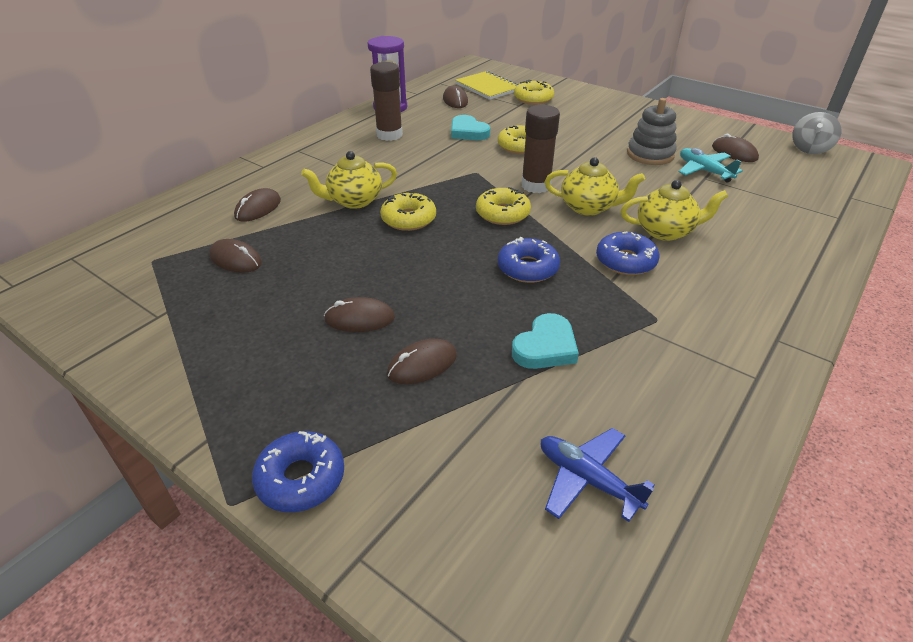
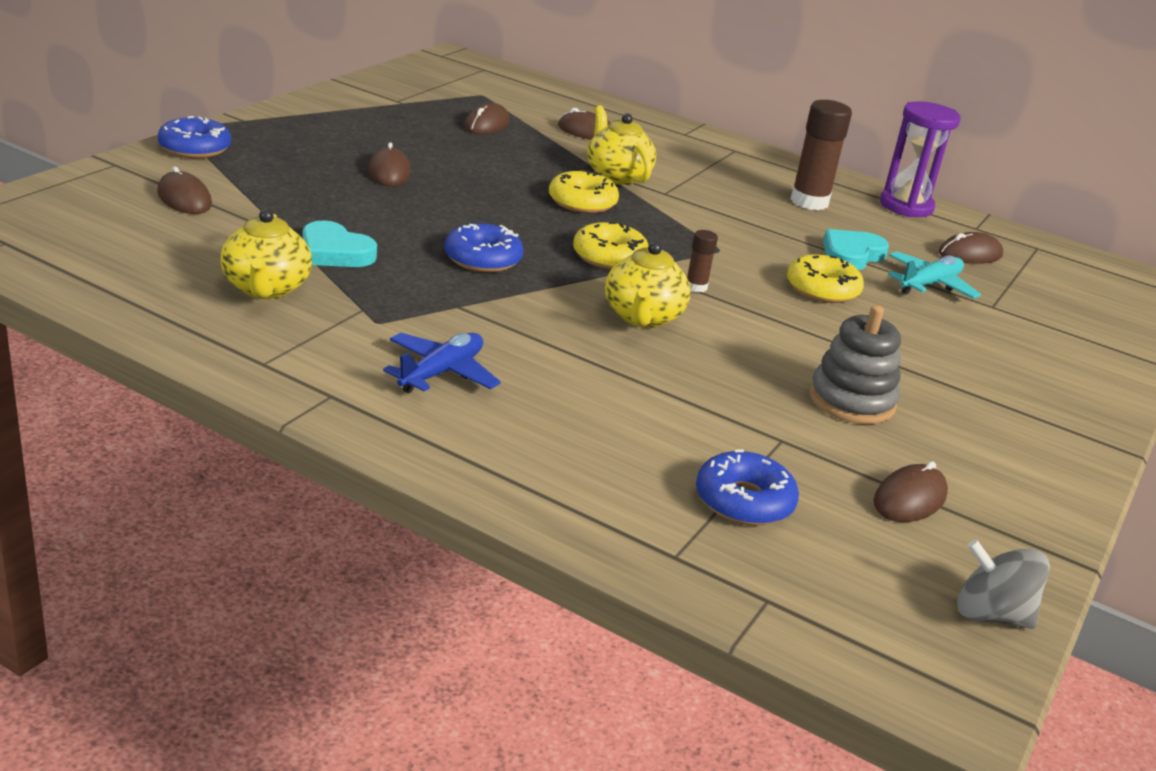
camera: 80 degrees right, 10 degrees down
brown mouse [387,339,457,384] -> brown mouse moved to [157,166,212,214]
yellow notebook [455,71,519,100] -> none
yellow donut [514,80,554,105] -> none
brown glue stick [521,105,560,193] -> brown glue stick [687,230,718,293], size x0.49
blue plane [541,428,655,522] -> blue plane moved to [383,333,501,394]
blue donut [596,231,660,275] -> blue donut moved to [696,449,799,526]
yellow teapot [621,180,728,241] -> yellow teapot moved to [220,209,312,299]
turquoise plane [679,148,743,183] -> turquoise plane moved to [888,251,981,299]

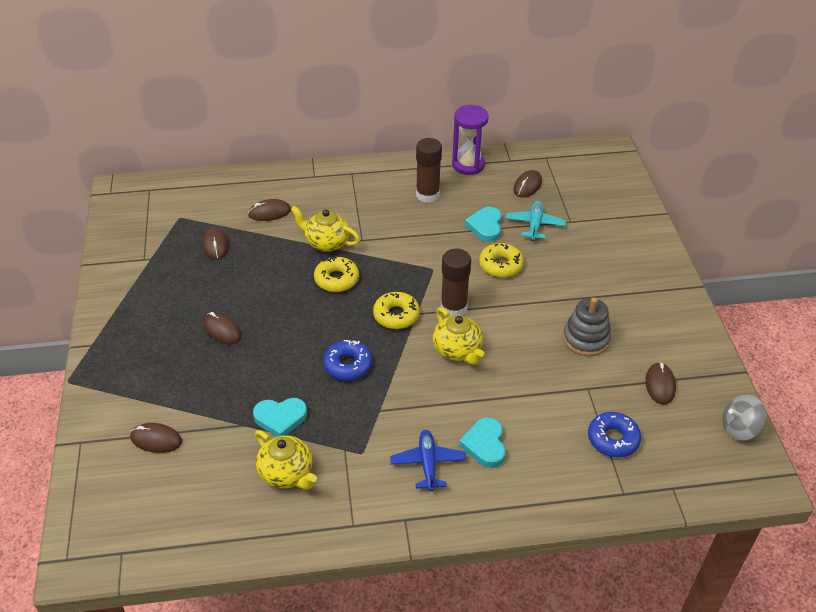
camera: 35 degrees left, 15 degrees up
blue donut [158,116,231,158] -> none
brown glue stick [687,230,718,293] -> brown glue stick [441,249,471,317], size x2.02
none -> turquoise heart [459,417,506,468]

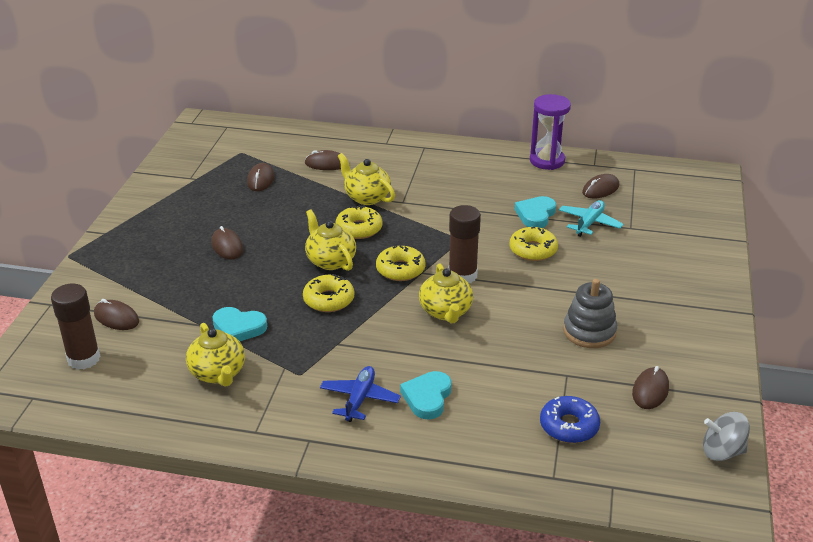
camera: 20 degrees right, 10 degrees down
blue donut [323,340,373,381] -> yellow donut [303,274,354,312]
brown glue stick [416,138,442,203] -> brown glue stick moved to [51,284,101,370]
none -> yellow teapot [305,209,356,271]

